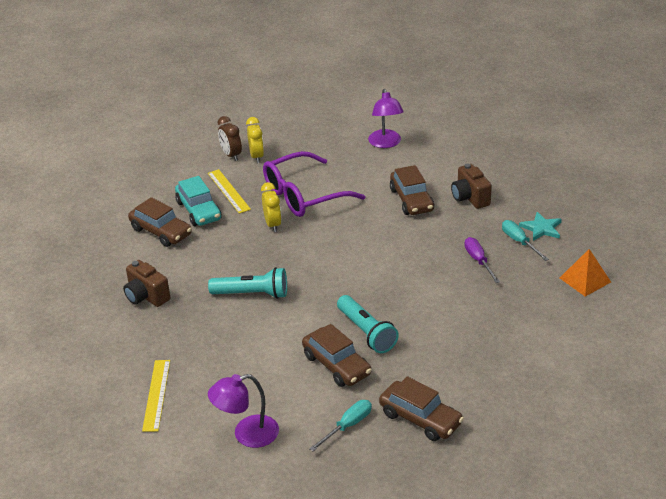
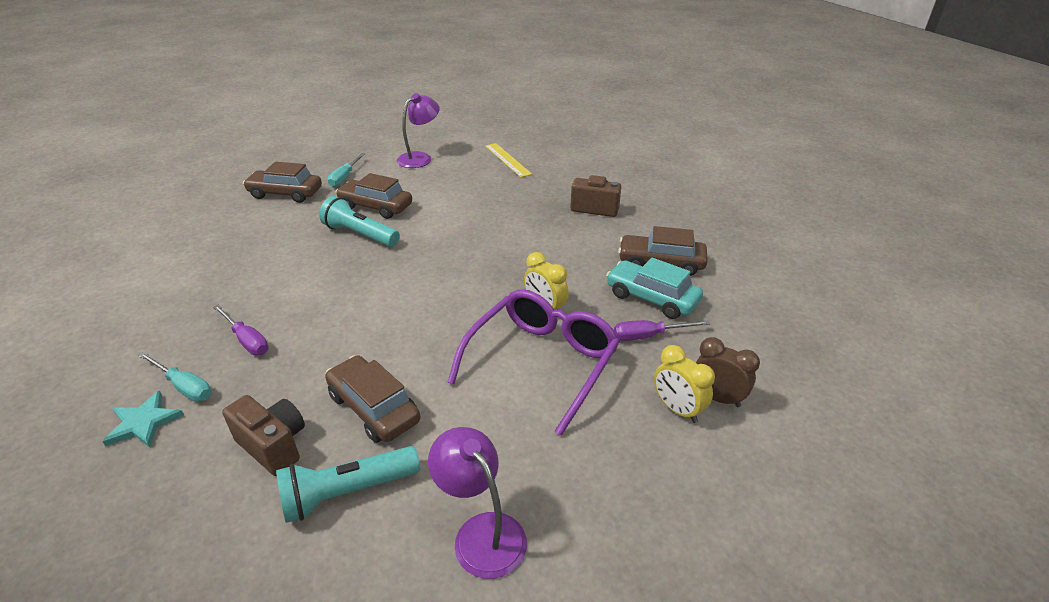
camera: 150 degrees right, 0 degrees up
yellow ruler [208,169,251,214] -> purple screwdriver [614,320,710,341]
turquoise flashlight [208,267,287,299] -> turquoise flashlight moved to [276,446,420,523]
orange pyramid [560,249,611,297] -> none

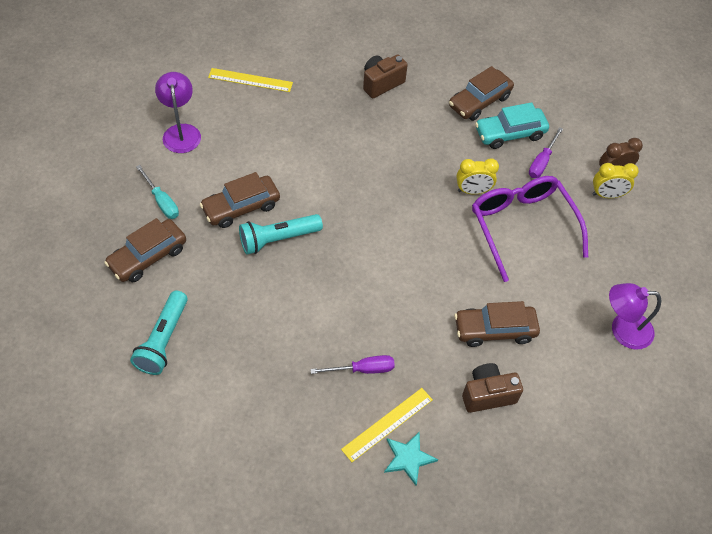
camera: 55 degrees left, 20 degrees up
turquoise screwdriver [138,352,211,402] -> yellow ruler [341,388,433,462]
turquoise flashlight [276,446,420,523] -> turquoise flashlight moved to [130,291,188,375]

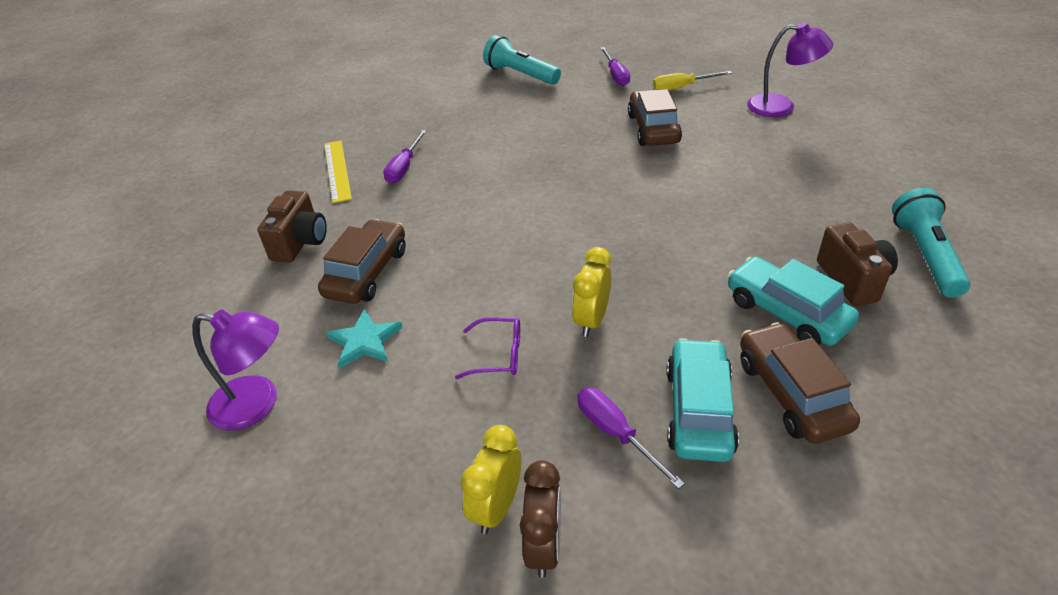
camera: 120 degrees right, 15 degrees down
brown car [104,218,186,282] -> purple screwdriver [600,47,630,86]
turquoise screwdriver [136,165,179,219] -> yellow screwdriver [653,71,732,90]
yellow ruler [208,68,293,92] -> none
turquoise flashlight [239,214,323,255] -> turquoise flashlight moved to [892,188,971,298]
turquoise star [384,431,438,485] -> turquoise star moved to [326,309,403,369]
purple glasses [472,176,588,282] -> purple glasses [455,317,520,379], size x0.43
purple lamp [609,283,661,350] -> purple lamp turned 75 degrees clockwise [192,310,279,430]
none -> turquoise car [727,257,859,346]

